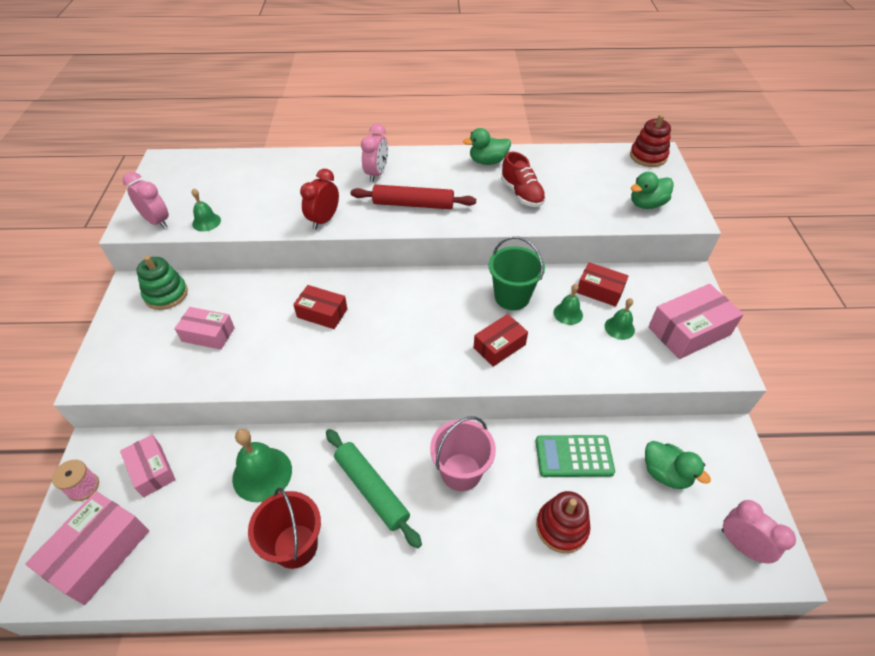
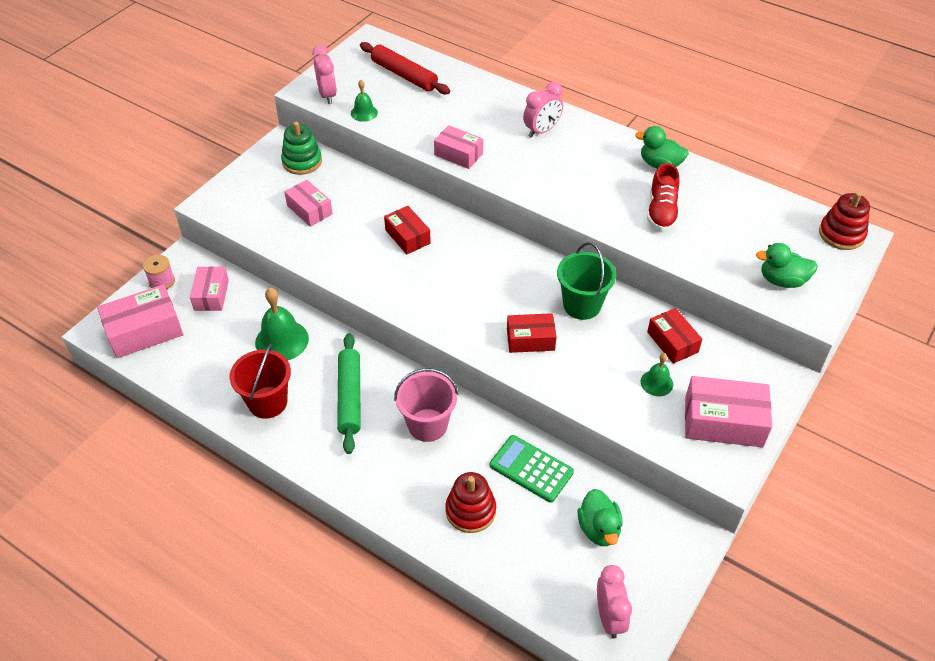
camera: 35 degrees right, 0 degrees up
red clock [300,169,339,230] -> pink box [434,125,483,169]
red rolling pin [351,184,476,209] -> red rolling pin moved to [360,42,450,95]
green bell [554,284,583,325] -> none

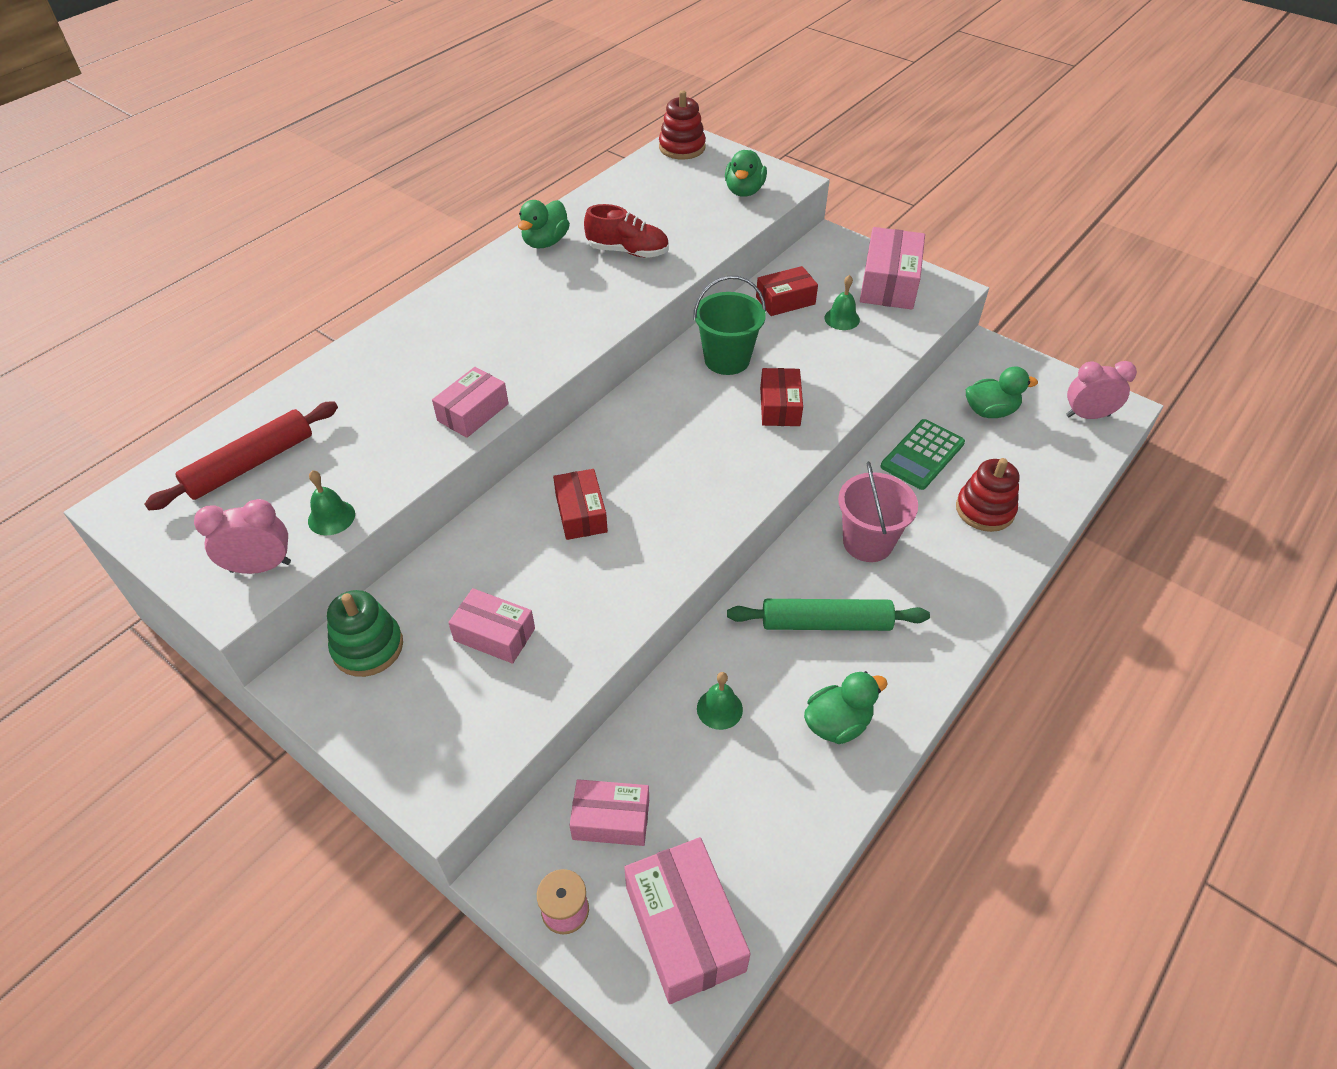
camera: 85 degrees left, 0 degrees up
red bucket [229,344,291,419] -> green duck [804,671,888,744]
green bell [255,288,309,360] -> green bell [697,672,743,730], size x0.56
pink box [284,180,333,227] -> pink box turned 60 degrees clockwise [448,588,535,664]
red box [384,206,431,254] -> red box turned 75 degrees counterclockwise [553,469,608,540]
pink clock [523,82,563,138] -> none

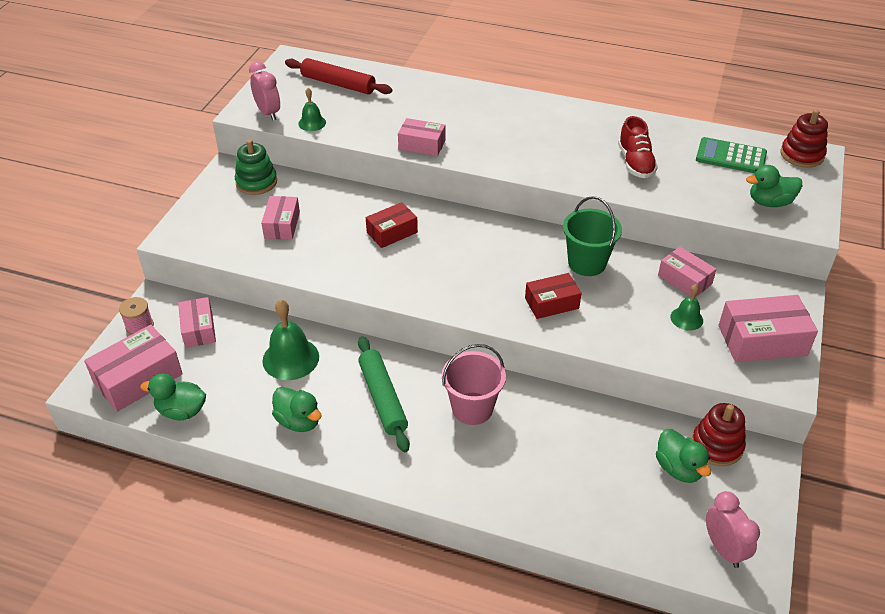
camera: 70 degrees right, 5 degrees down
green duck [518,200,570,248] -> green duck moved to [140,373,206,420]
green bell [697,672,743,730] -> green bell [262,299,319,380], size x1.78
red box [756,266,818,316] -> pink box [658,247,717,297]
green calculator [881,419,965,490] -> green calculator moved to [696,137,767,173]
red stacking toy [956,458,1019,532] -> red stacking toy moved to [692,403,746,466]

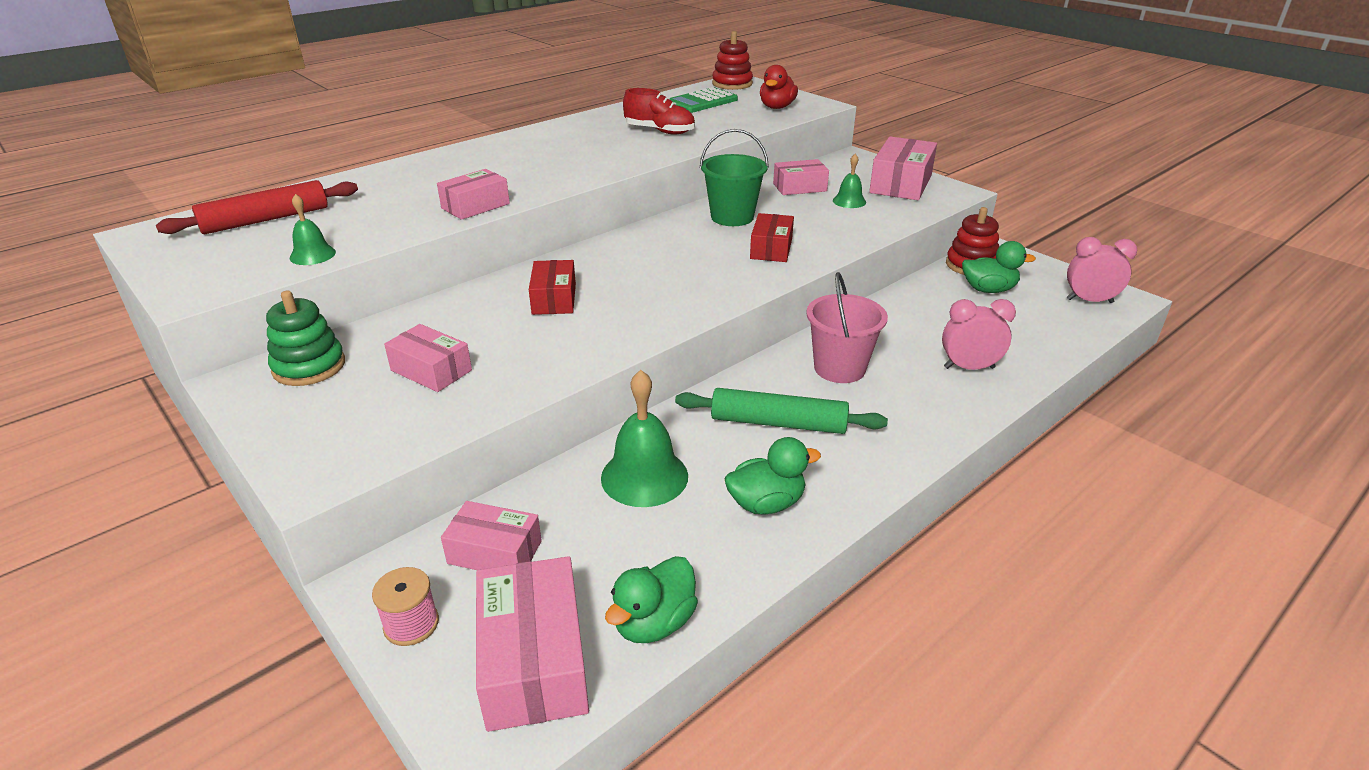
camera: 60 degrees left, 10 degrees down
pink clock [249,61,280,121] -> pink clock moved to [942,299,1016,370]
green duck [746,165,802,207] -> red duck [760,65,798,109]

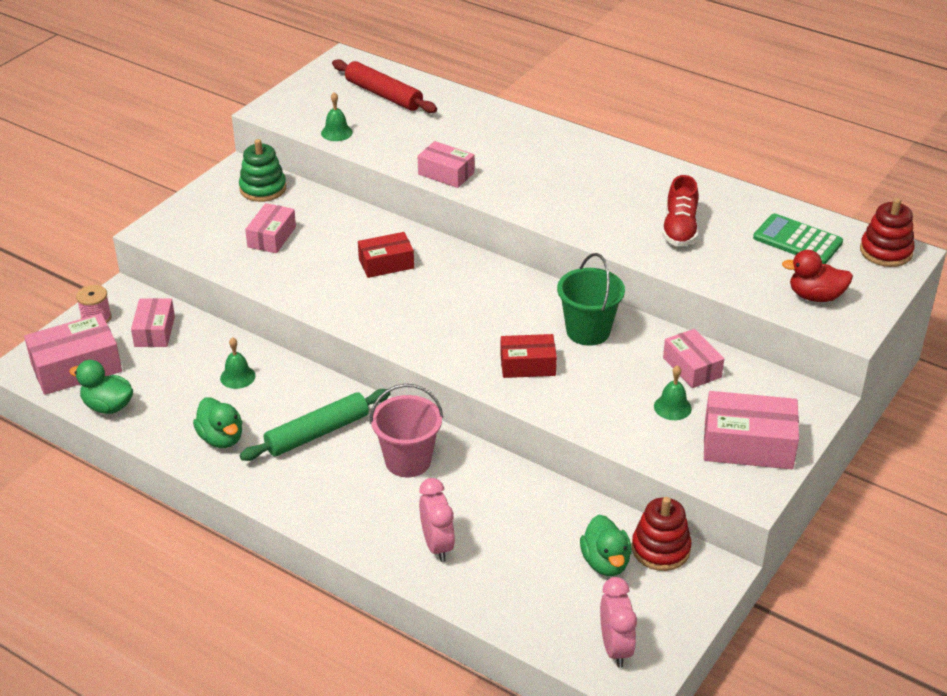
camera: 75 degrees right, 5 degrees up
green bell [601,370,688,507] -> green bell [220,337,255,389], size x0.56
green rolling pin [675,388,888,434] -> green rolling pin turned 60 degrees clockwise [240,389,390,461]

